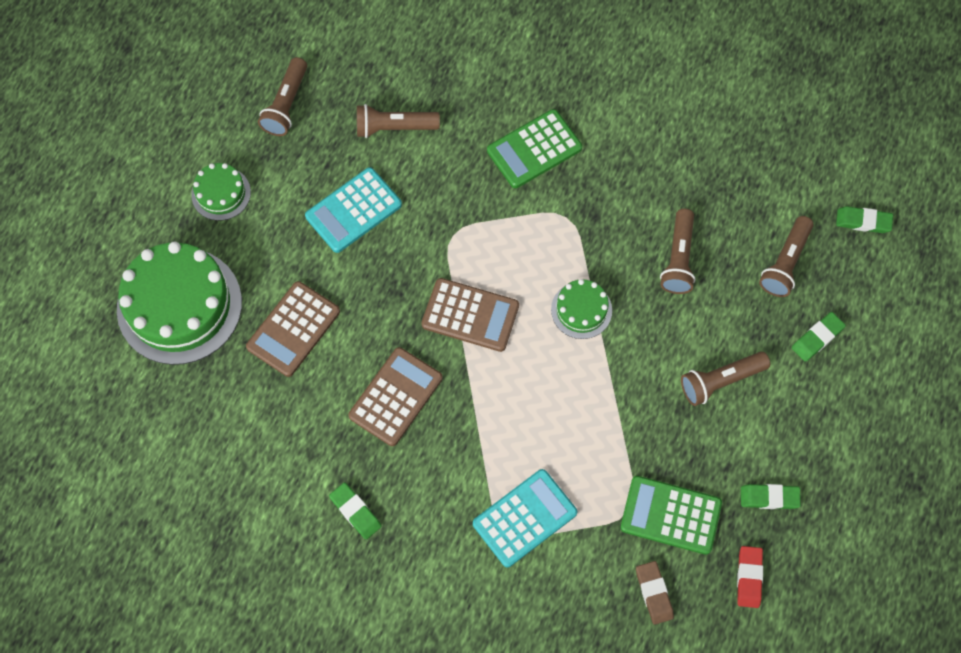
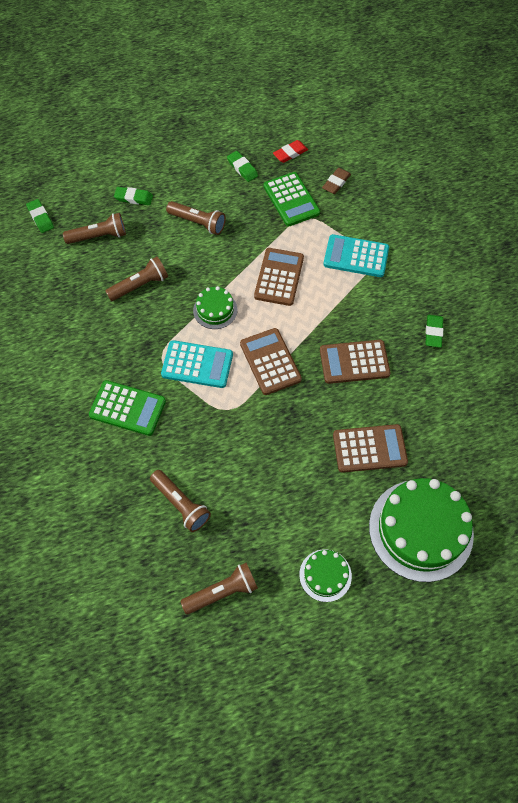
camera: 130 degrees left, 5 degrees down
turquoise calculator [305,167,402,253] -> turquoise calculator moved to [161,340,233,388]
none -> brown calculator [254,248,304,306]

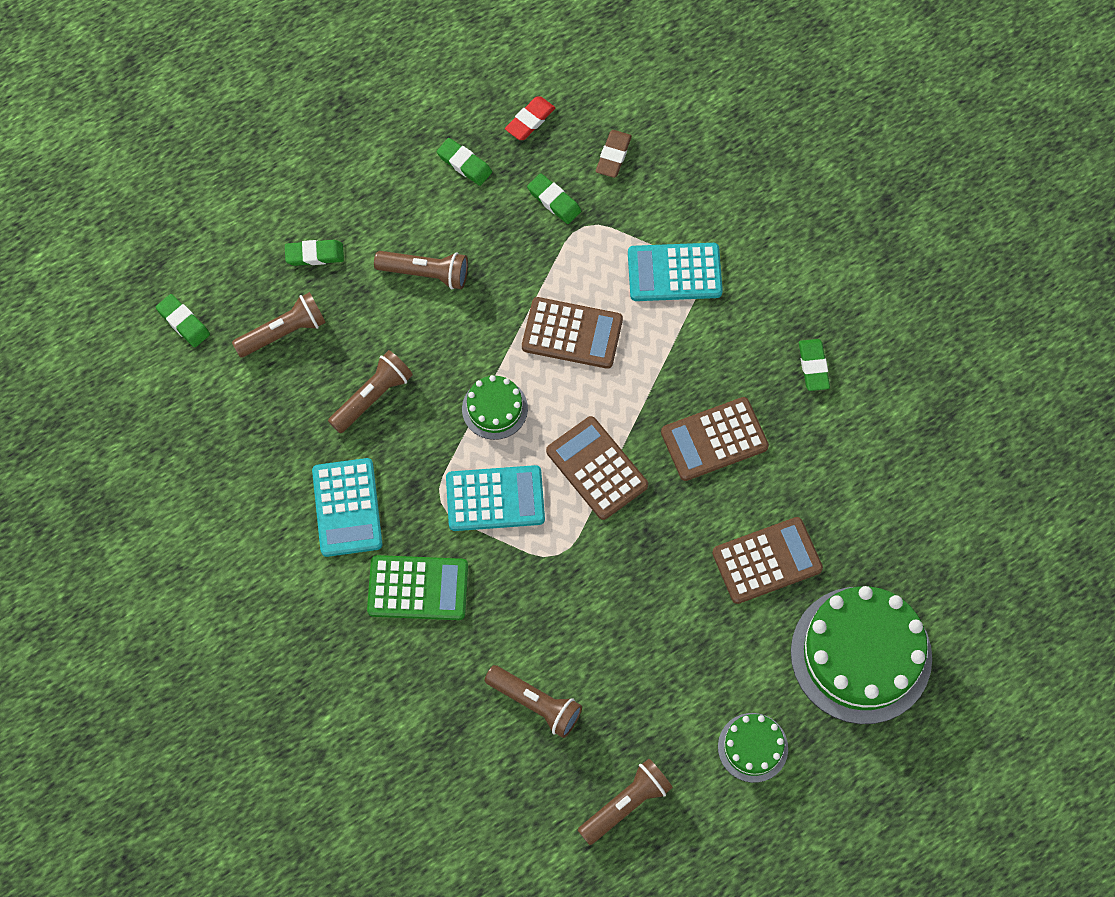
camera: 15 degrees left, 5 degrees up
brown calculator [254,248,304,306] -> brown calculator turned 105 degrees clockwise [522,297,623,369]
green calculator [264,172,320,226] -> green eraser [527,173,581,224]
none -> turquoise calculator [312,458,382,557]

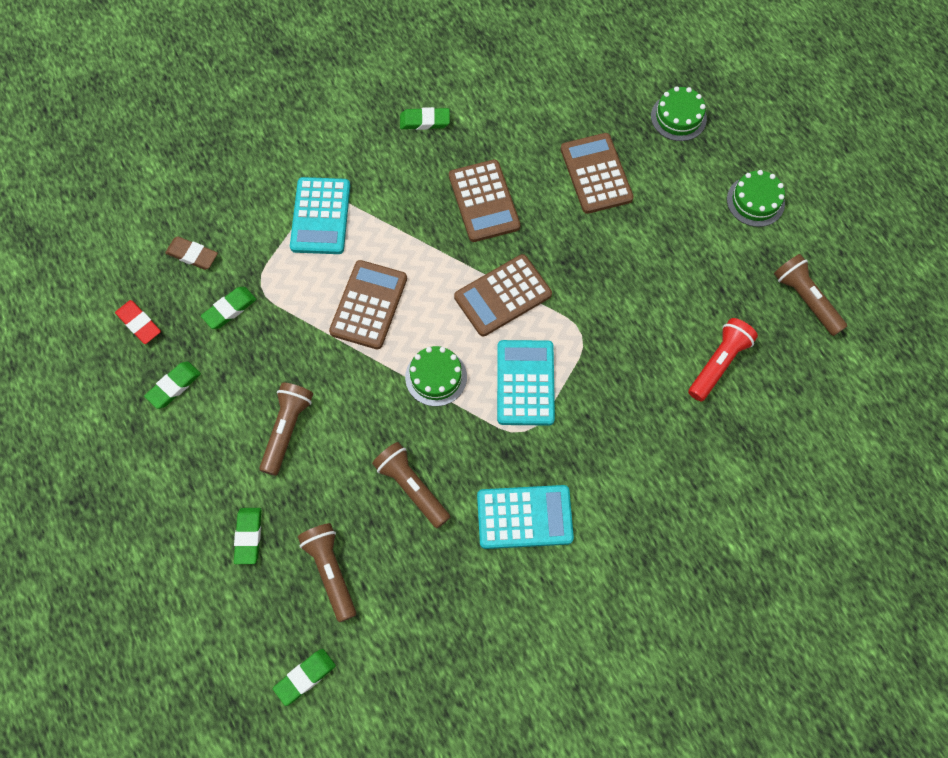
camera: 85 degrees left, 0 degrees up
green calculator [367,555,468,620] -> none
brown flashlight [484,665,582,738] -> red flashlight [688,318,758,401]
green cake [791,586,932,724] -> green cake [651,86,707,141], size x0.49

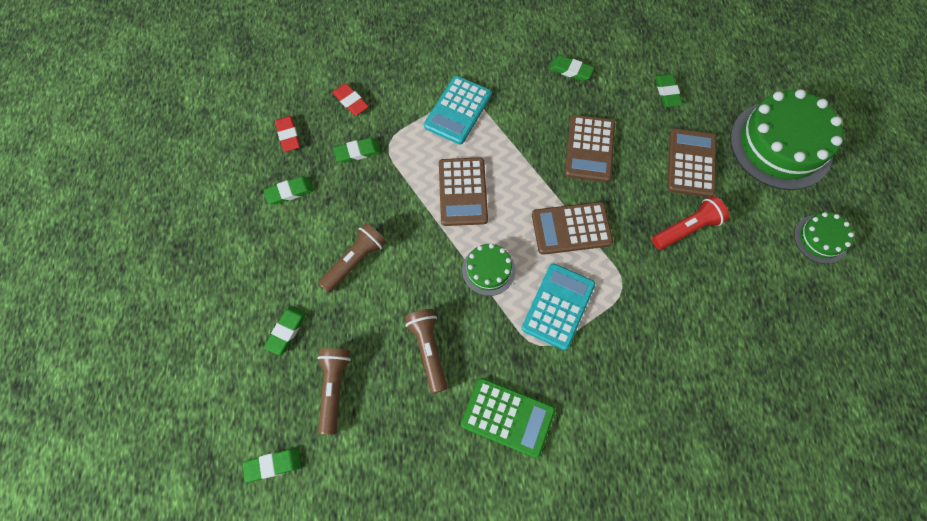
camera: 25 degrees right, 0 degrees up
brown eraser [165,236,218,270] -> red eraser [332,83,369,116]
brown calculator [329,260,407,349] -> brown calculator turned 135 degrees clockwise [439,157,488,226]
turquoise calculator [477,485,574,549] -> green calculator [461,378,555,458]
green cake [651,86,707,141] -> green cake [730,89,843,190], size x2.04
red flashlight [688,318,758,401] -> red flashlight moved to [652,196,729,250]
brown flashlight [774,254,847,336] -> none
none -> green eraser [655,74,683,107]

